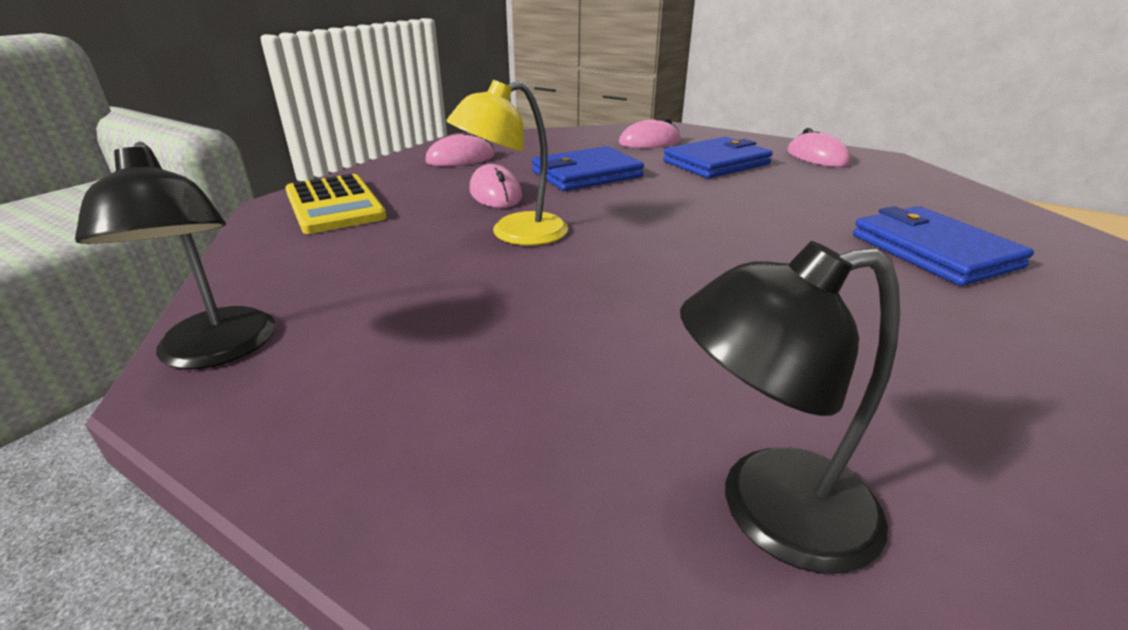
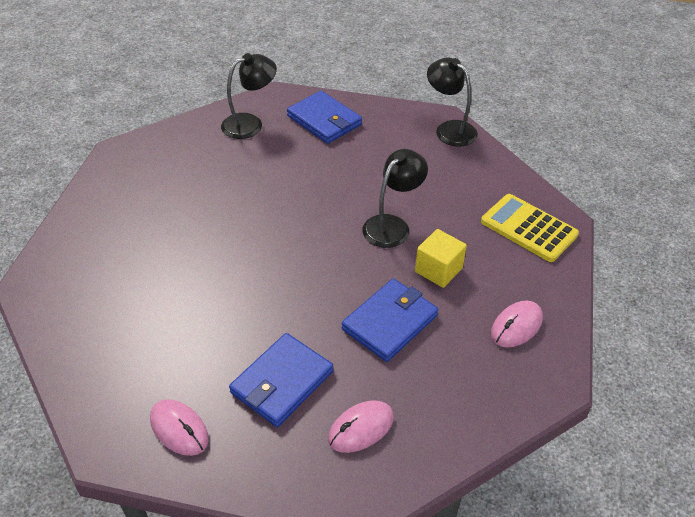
camera: 160 degrees right, 15 degrees up
yellow lamp [446,80,568,246] -> black lamp [362,149,428,248]
pink mouse [470,164,522,208] -> yellow cube [415,229,467,288]
blue wallet [853,206,1034,286] -> blue wallet moved to [287,91,362,144]

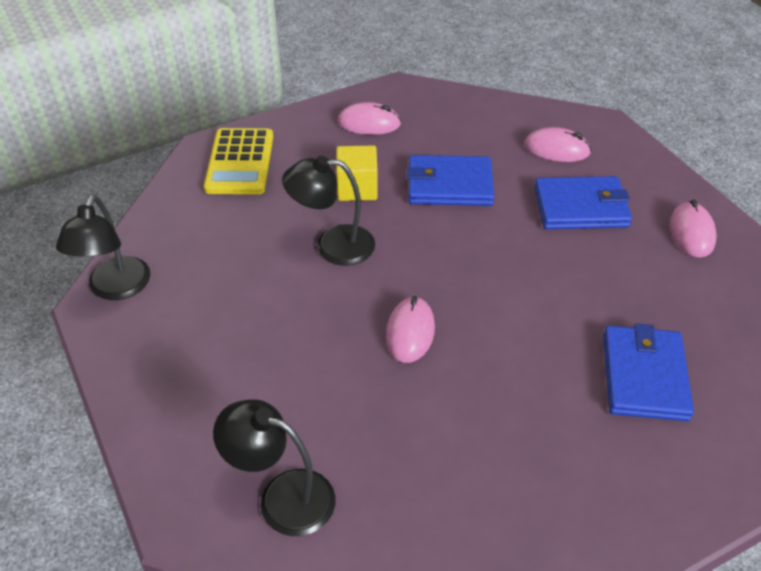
camera: 130 degrees left, 0 degrees up
blue wallet [287,91,362,144] -> blue wallet moved to [603,324,694,421]
none -> pink mouse [386,296,435,363]

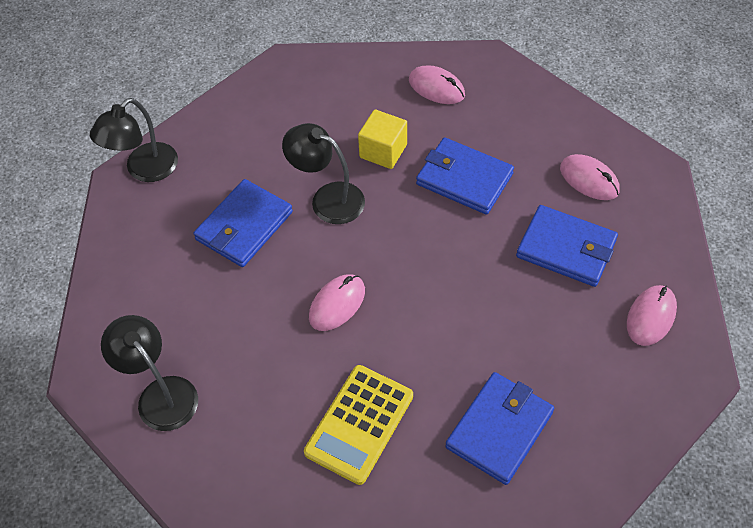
camera: 30 degrees right, 10 degrees up
yellow calculator [204,128,273,194] -> yellow calculator moved to [304,365,413,485]
none -> blue wallet [193,179,293,267]

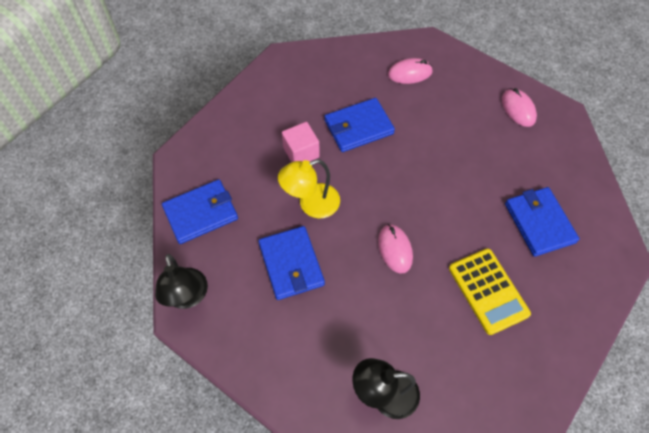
camera: 55 degrees left, 5 degrees up
black lamp [282,123,365,224] -> yellow lamp [278,159,340,219]
yellow cube [358,110,407,169] -> pink cube [282,122,320,162]
pink mouse [409,65,465,104] -> none
blue wallet [516,205,618,287] -> blue wallet moved to [162,179,238,244]

